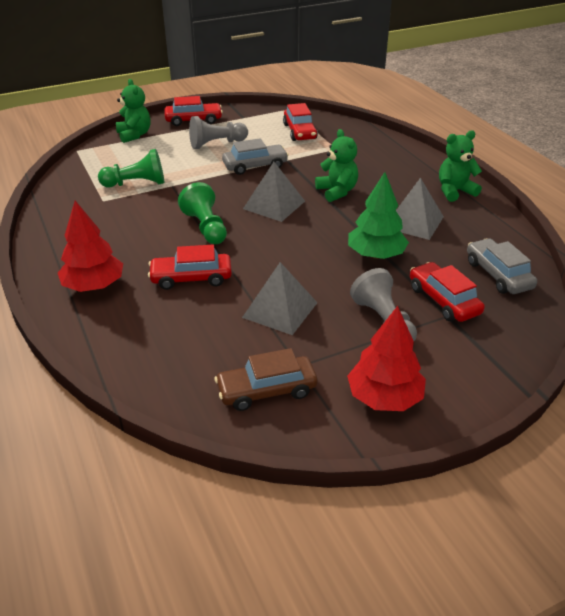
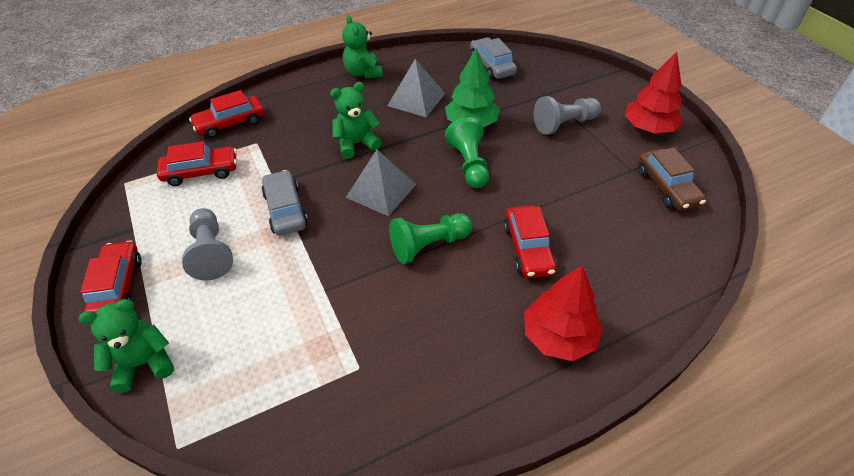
camera: 90 degrees left, 10 degrees up
green pawn [98,149,164,188] -> green pawn moved to [445,117,489,188]
grey pyramid [242,262,317,335] -> none
red car [410,262,485,322] -> red car moved to [189,90,264,138]
grey car [467,238,537,294] -> grey car turned 90 degrees clockwise [470,37,517,79]

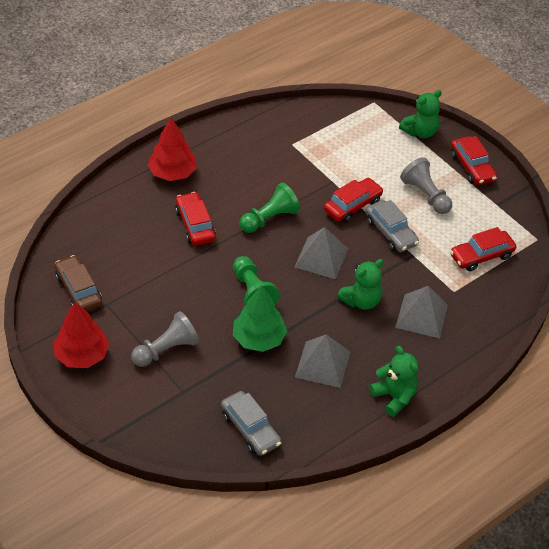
camera: 165 degrees right, 0 degrees up
red car [189,90,264,138] -> red car moved to [324,178,384,223]
none -> grey pyramid [395,286,448,338]

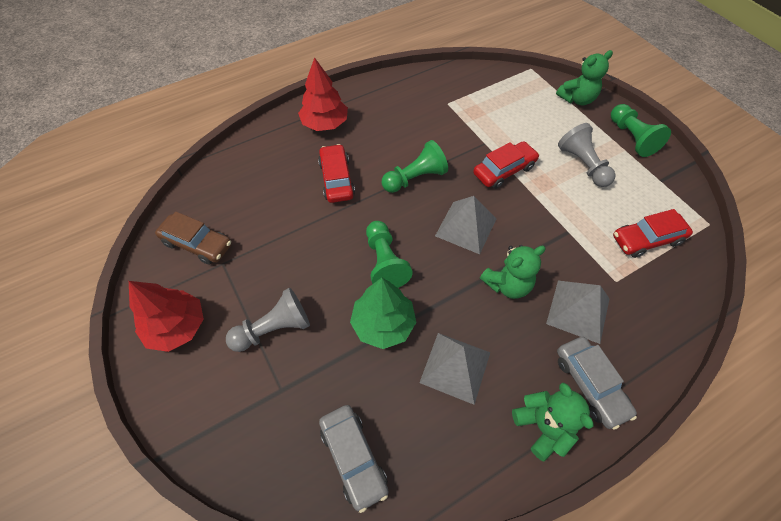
camera: 10 degrees right, 10 degrees up
brown car [55,255,102,311] -> brown car turned 135 degrees clockwise [155,212,232,265]
grey car [365,200,419,252] -> grey car moved to [557,337,637,430]
red car [451,136,497,185] -> green pawn [611,104,671,157]

